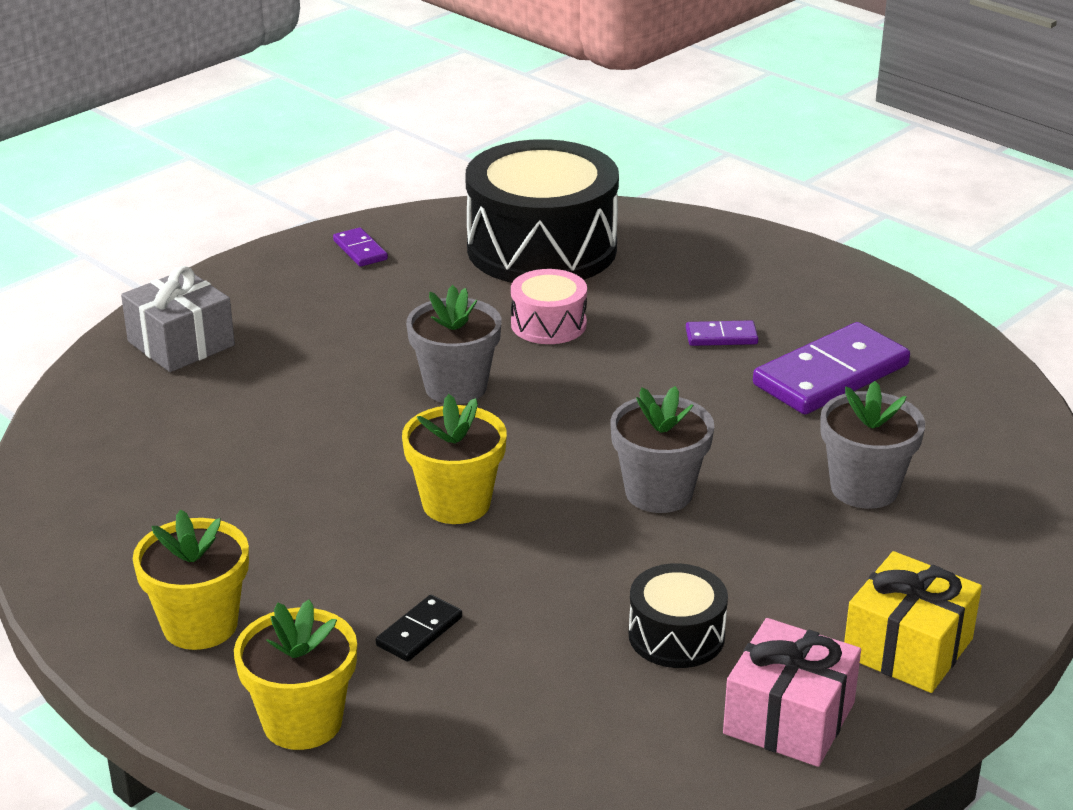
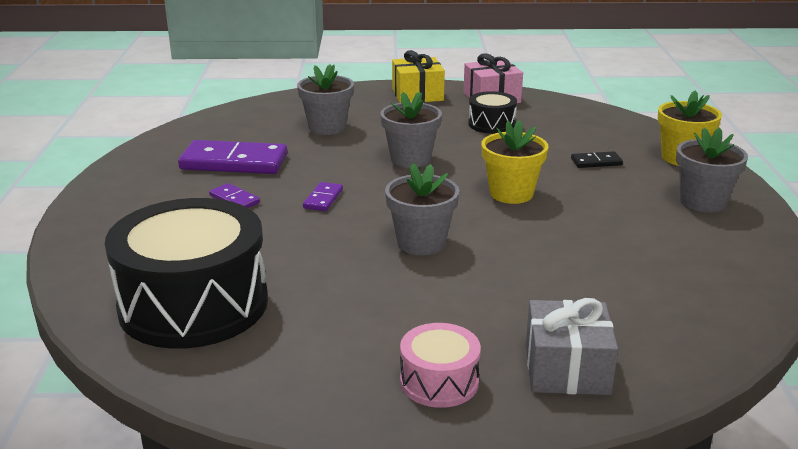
camera: 135 degrees left, 5 degrees down
yellow flower pot [133,509,249,650] -> grey flower pot [676,127,748,212]
purple domino [333,227,388,267] -> purple domino moved to [303,182,343,211]
pink drum [511,269,587,344] -> pink drum moved to [400,323,481,408]

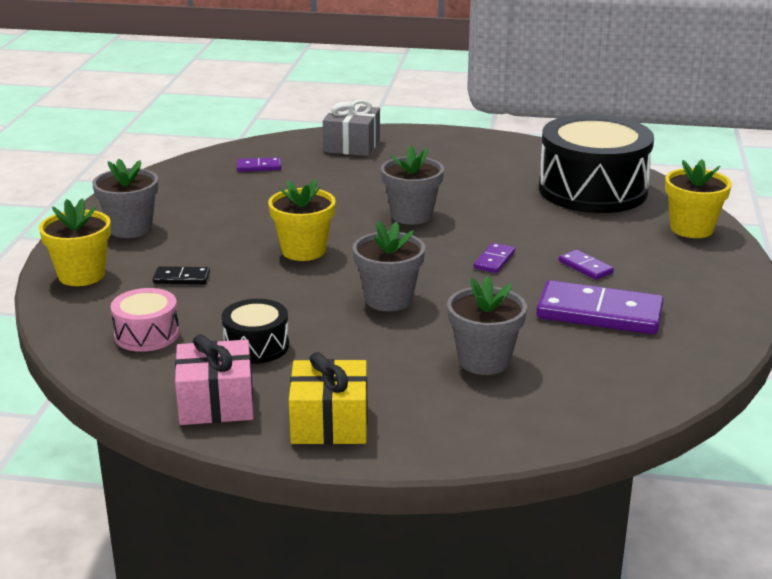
camera: 170 degrees left, 0 degrees up
pink drum [400,323,481,408] -> pink drum moved to [111,288,179,352]
none -> purple domino [237,157,281,172]
none -> yellow flower pot [665,159,732,238]

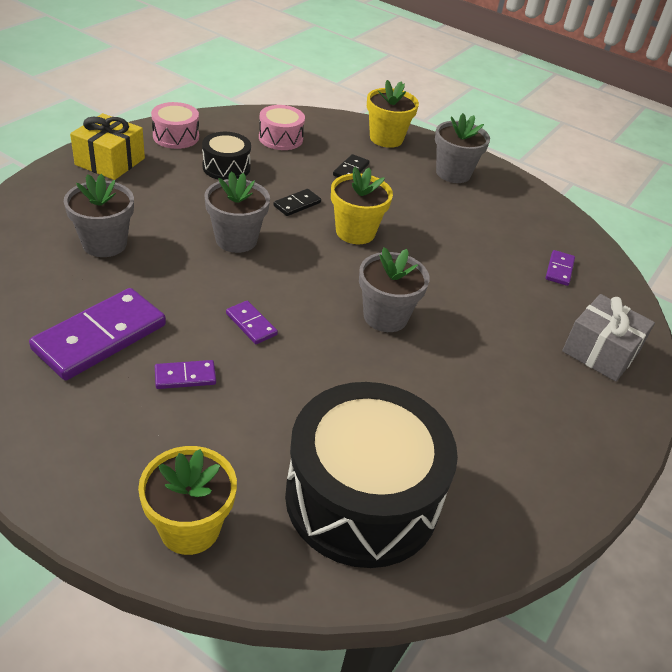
camera: 110 degrees right, 15 degrees up
pink gift [175,334,254,425] -> pink drum [151,102,199,149]
none -> black domino [273,189,321,216]

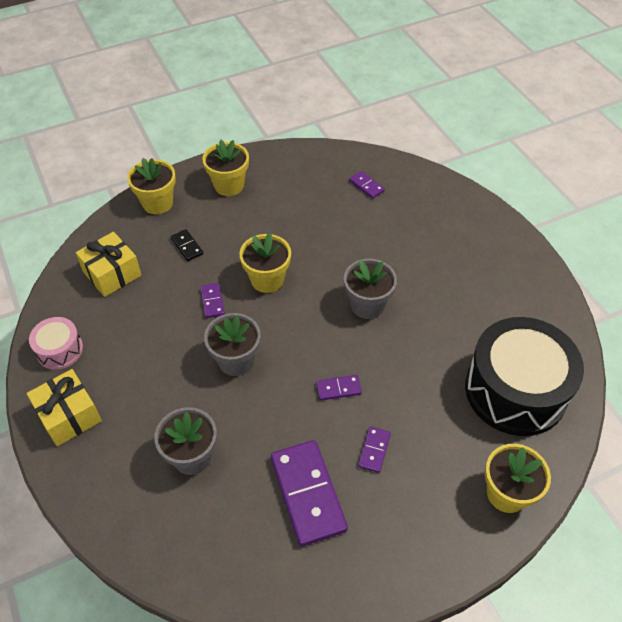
camera: 55 degrees left, 10 degrees up
black drum [202,132,251,180] -> none
pink drum [259,105,305,150] -> yellow gift [76,232,141,297]
black domino [273,189,321,216] -> purple domino [200,283,225,318]
grey flower pot [435,113,490,183] -> yellow flower pot [202,140,249,196]
grey gift [562,294,655,382] -> none

